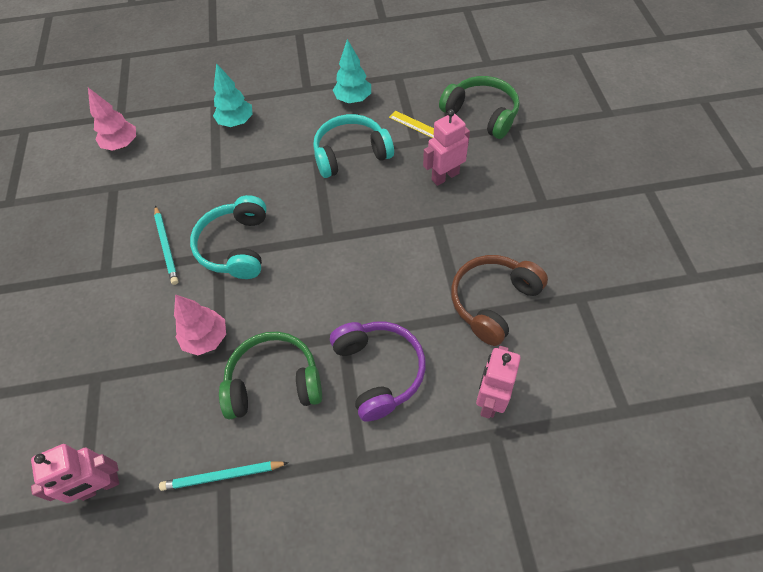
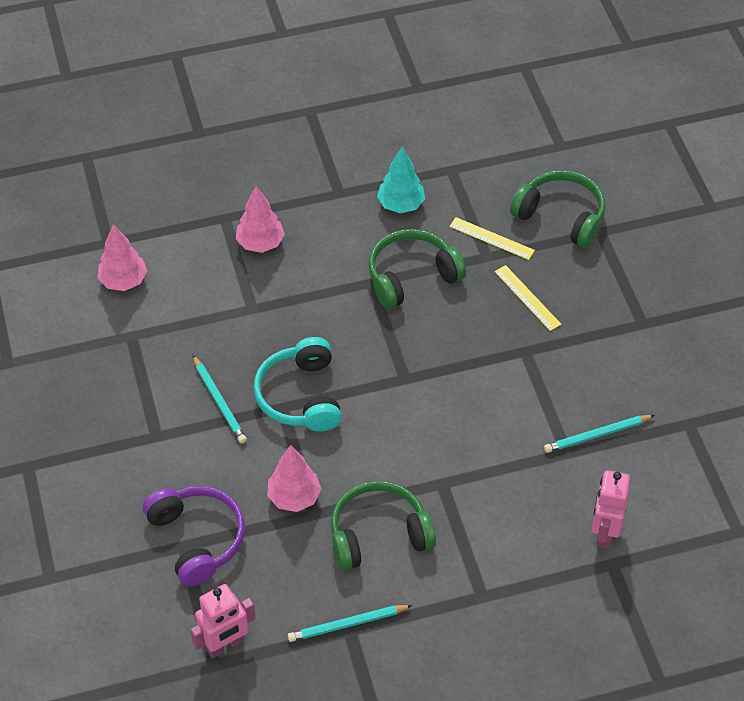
camera: 10 degrees left, 5 degrees down
turquoise tree [213,63,253,127] -> pink tree [236,186,285,253]
turquoise headphones [313,114,394,178] -> green headphones [368,229,466,309]
purple headphones [330,322,426,422] -> purple headphones moved to [143,486,245,587]
pink robot [423,109,470,186] -> yellow ruler [494,265,561,331]
brown headphones [451,255,548,346] -> turquoise pencil [544,415,655,453]

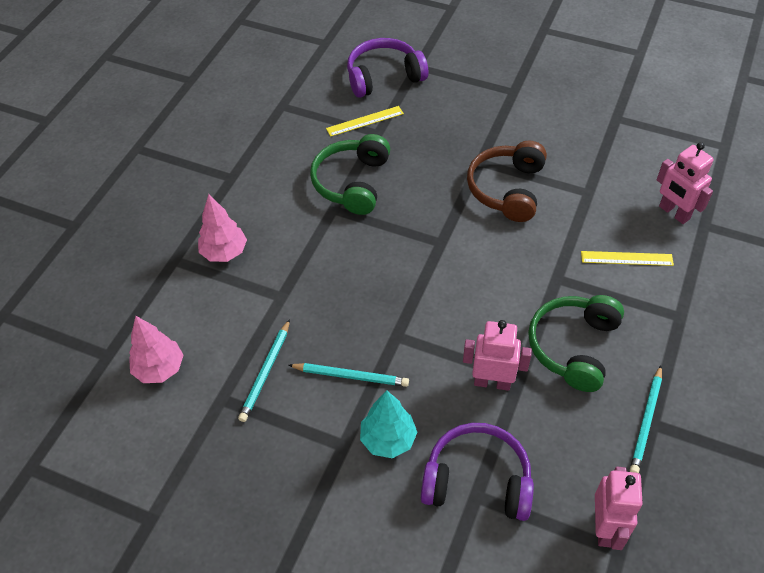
camera: 50 degrees left, 0 degrees up
turquoise headphones [254,337,341,431] -> none
pink tree [267,445,321,512] -> pink robot [463,320,532,391]
turquoise tree [377,147,425,213] -> turquoise tree moved to [360,390,417,458]
yellow ruler [494,265,561,331] -> yellow ruler moved to [581,251,674,266]
green headphones [510,170,606,248] -> purple headphones [347,38,428,98]
turquoise pencil [544,415,655,453] -> turquoise pencil moved to [238,319,290,422]
none -> brown headphones [467,141,547,222]

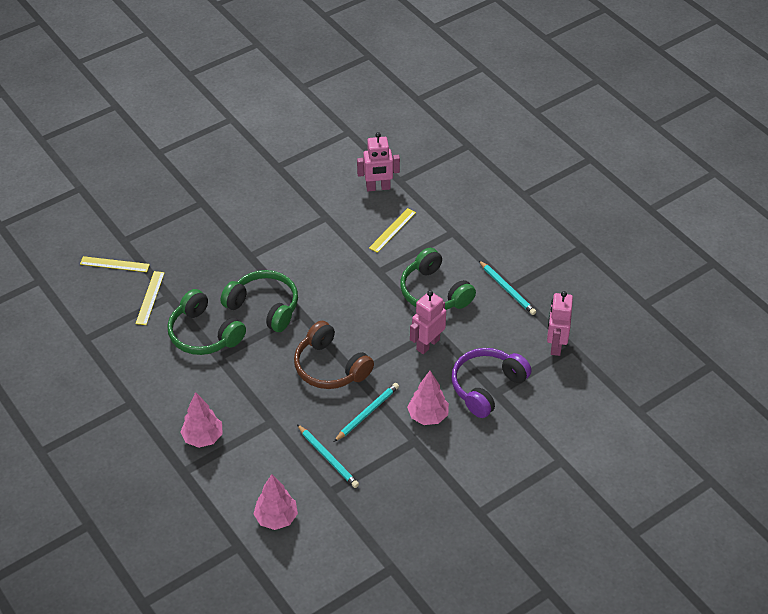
camera: 60 degrees left, 5 degrees down
purple headphones [347,38,428,98] -> yellow ruler [80,256,150,272]
turquoise tree [360,390,417,458] -> pink tree [407,371,449,425]
brown headphones [467,141,547,222] -> brown headphones moved to [294,321,374,389]
pink robot [595,467,643,550] -> pink robot turned 120 degrees counterclockwise [547,291,573,356]
none -> green headphones [221,270,298,332]

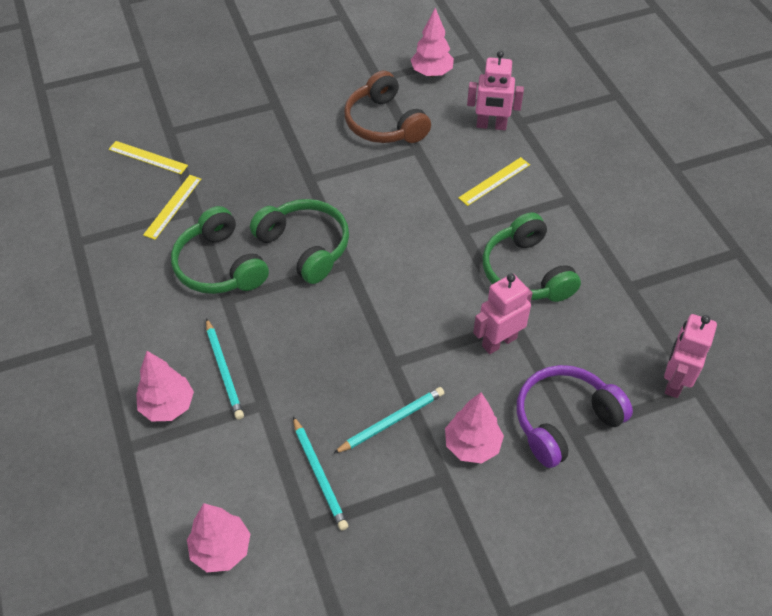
camera: 15 degrees right, 5 degrees up
brown headphones [294,321,374,389] -> brown headphones moved to [344,71,431,143]
turquoise pencil [479,260,536,315] -> turquoise pencil moved to [206,318,244,420]
none -> pink tree [411,8,454,77]

